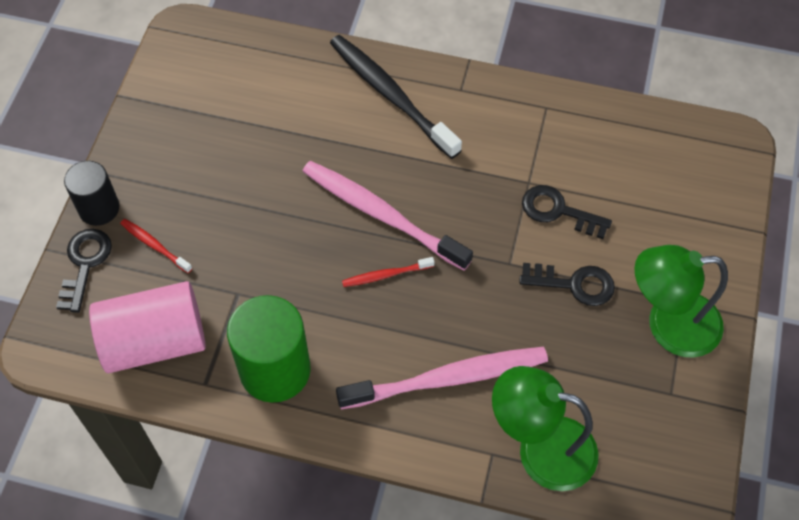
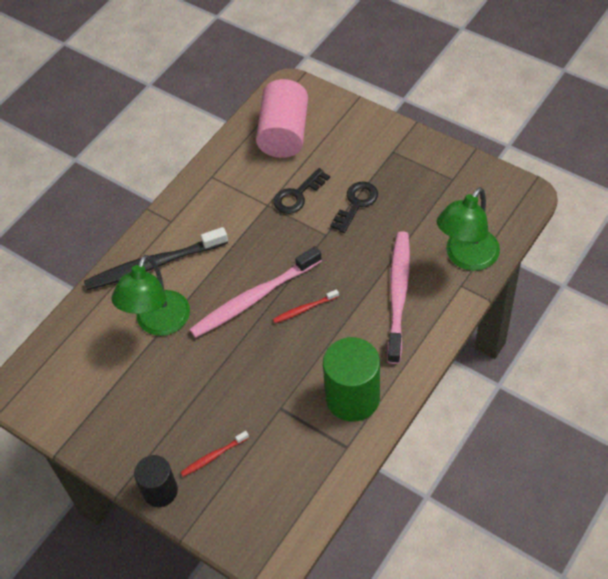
camera: 65 degrees left, 5 degrees down
black key [56,229,112,313] -> none
pink cylinder [89,281,206,373] -> pink cylinder moved to [256,79,308,158]
red toothbrush [342,257,435,287] -> red toothbrush turned 60 degrees clockwise [273,289,339,323]
green lamp [634,245,728,358] -> green lamp moved to [111,255,190,336]

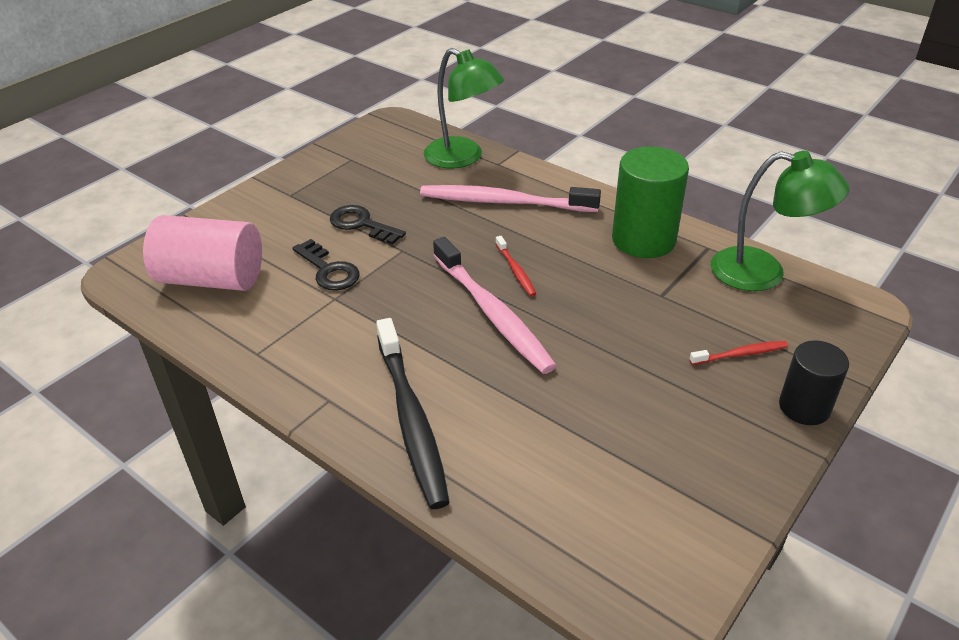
camera: 90 degrees left, 15 degrees down
green lamp [111,255,190,336] -> green lamp moved to [711,151,850,291]
red toothbrush [180,431,249,477] -> red toothbrush turned 75 degrees counterclockwise [689,341,788,365]

